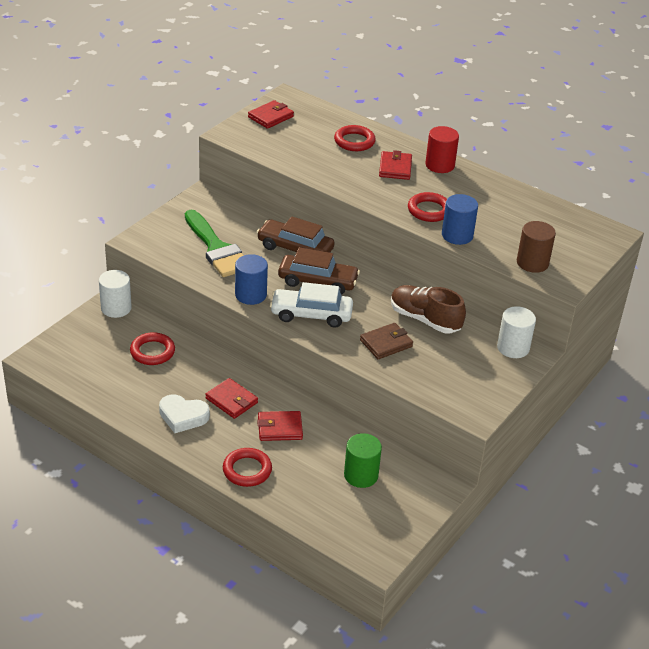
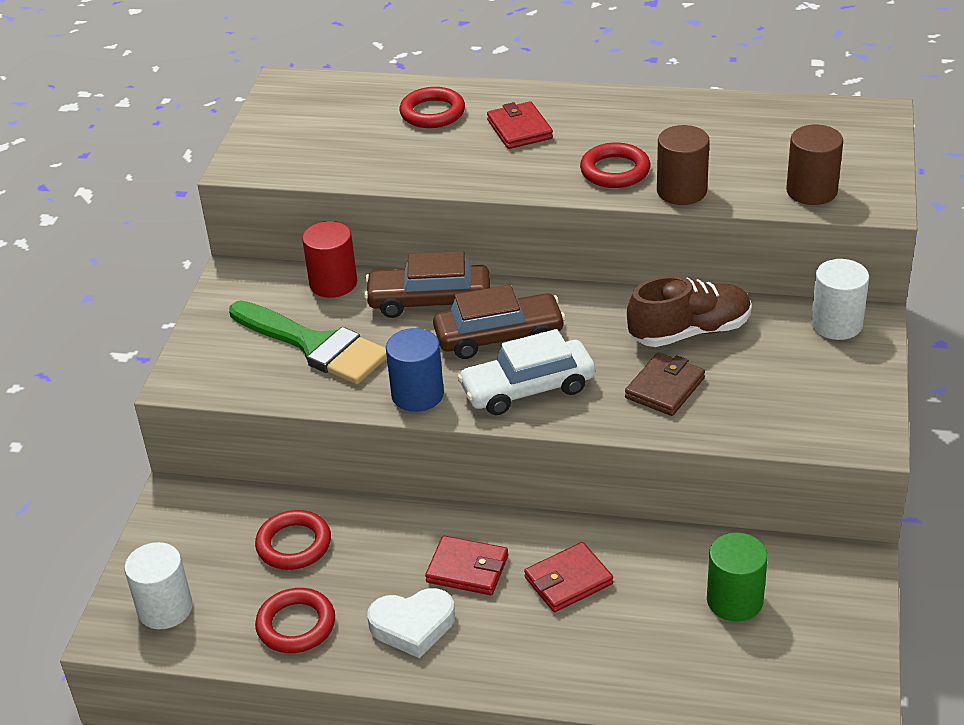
camera: 20 degrees left, 0 degrees up
white cylinder [99,270,132,318] -> white cylinder moved to [124,542,193,629]
red ring [223,448,272,487] -> red ring moved to [255,588,335,653]
red wallet [248,100,294,129] -> none
brown shoe [391,285,466,333] -> brown shoe turned 150 degrees clockwise [627,276,751,347]
red cylinder [425,126,459,173] -> red cylinder moved to [302,221,357,298]
blue cylinder [442,194,478,245] -> brown cylinder [657,125,710,205]

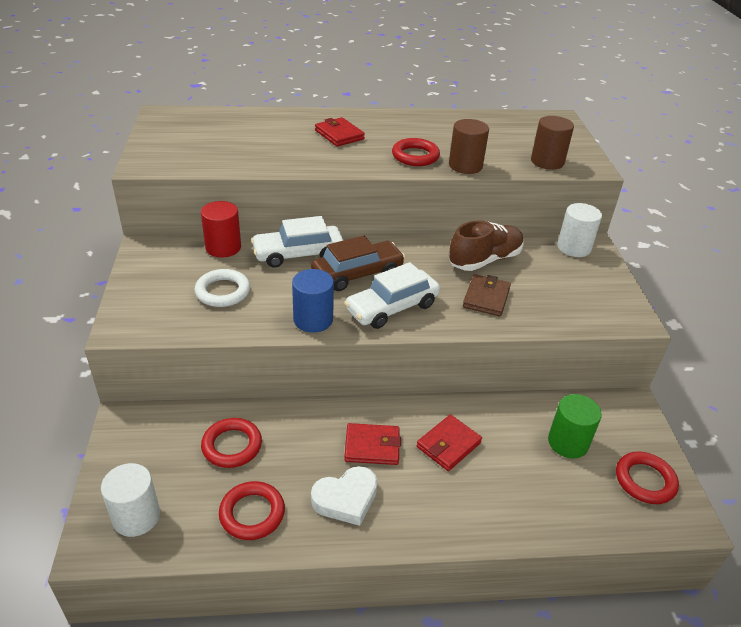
camera: 20 degrees left, 0 degrees up
green brush [229,300,387,384] -> white ring [195,269,250,307]
brown car [364,251,490,318] -> white car [251,216,343,268]
red ring [399,87,465,128] -> red ring moved to [616,451,679,504]

